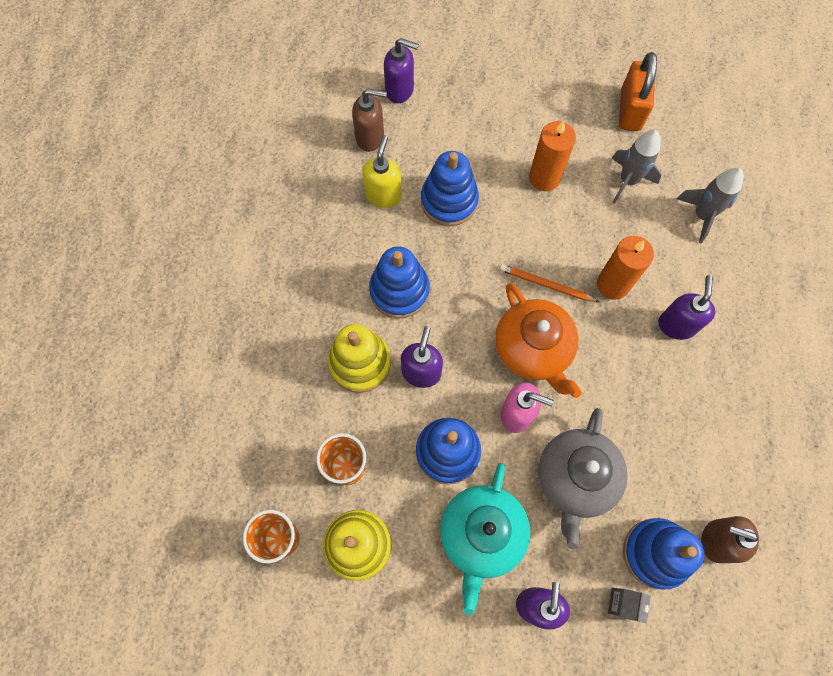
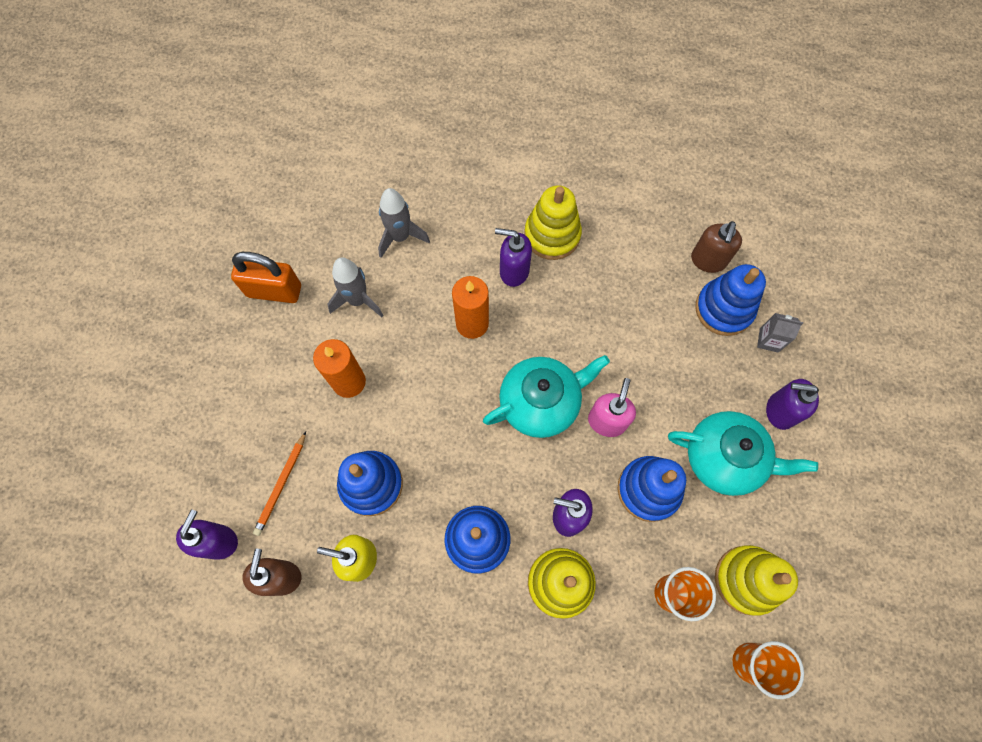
camera: 90 degrees left, 0 degrees up
orange teapot [495,283,582,398] -> turquoise teapot [483,355,610,438]
orange pencil [499,264,599,302] -> orange pencil moved to [253,431,306,536]
grey teapot [538,408,628,549] -> none
none -> yellow stacking toy [524,185,582,260]

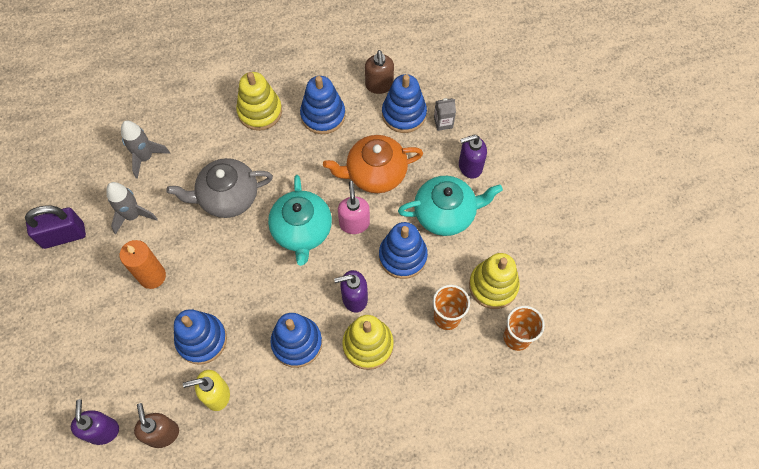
camera: 25 degrees left, 5 degrees down
orange padlock [231,252,301,303] -> purple padlock [25,206,86,249]
orange pencil [253,431,306,536] -> none
orange candle [452,276,489,339] -> grey teapot [166,158,273,218]
turquoise teapot [483,355,610,438] -> turquoise teapot turned 135 degrees clockwise [268,175,332,266]
purple soap dispenser [495,228,532,287] -> none
none -> blue stacking toy [300,76,345,134]
none -> orange teapot [323,135,423,193]

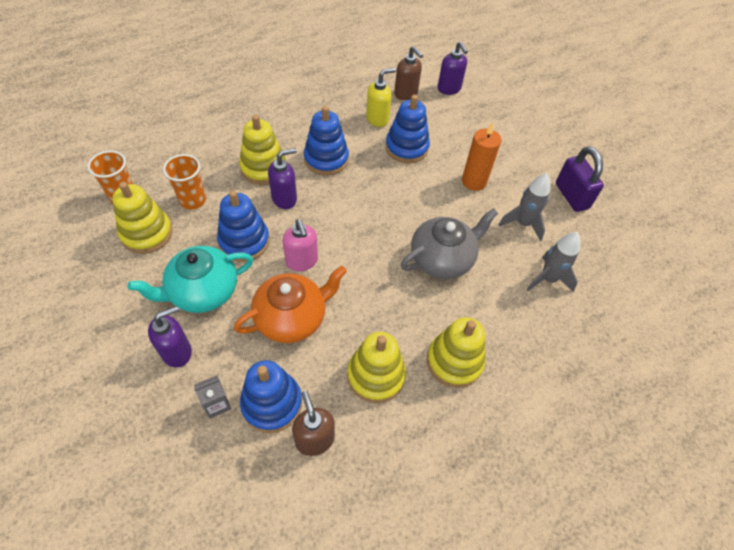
camera: 160 degrees right, 10 degrees down
purple padlock [25,206,86,249] -> purple padlock turned 75 degrees counterclockwise [556,146,604,212]
turquoise teapot [268,175,332,266] -> none
blue stacking toy [300,76,345,134] -> yellow stacking toy [347,332,406,403]

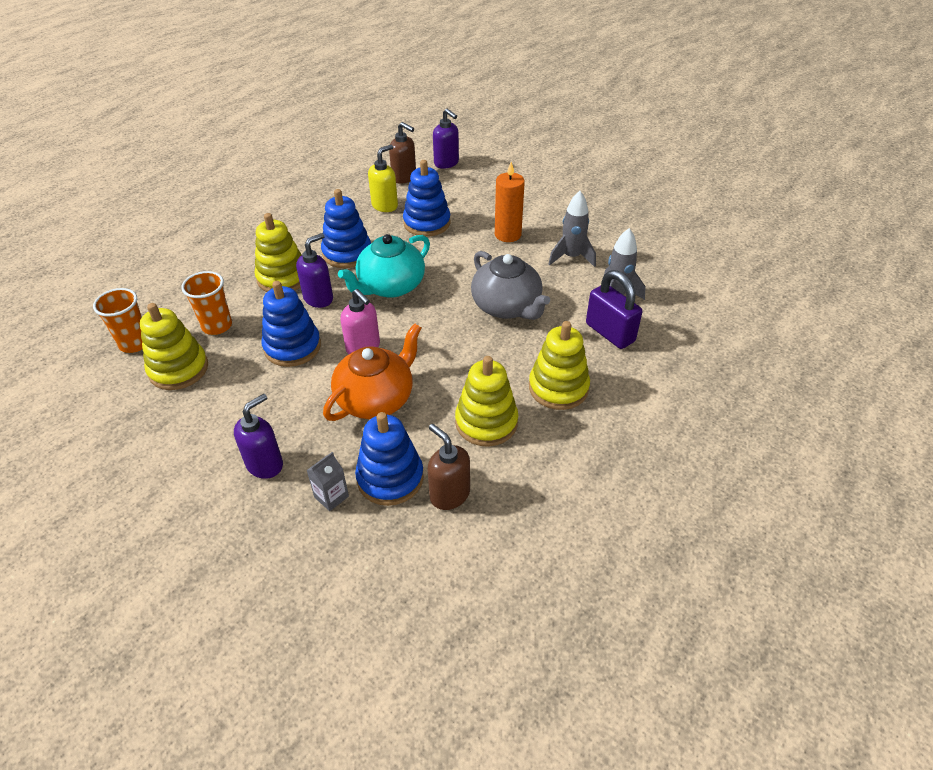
camera: 15 degrees left, 10 degrees down
turquoise teapot [128,246,253,313] -> turquoise teapot moved to [338,234,430,298]
grey teapot [401,208,498,279] -> grey teapot turned 105 degrees clockwise [471,251,550,320]
purple padlock [556,146,604,212] -> purple padlock moved to [586,270,642,349]

